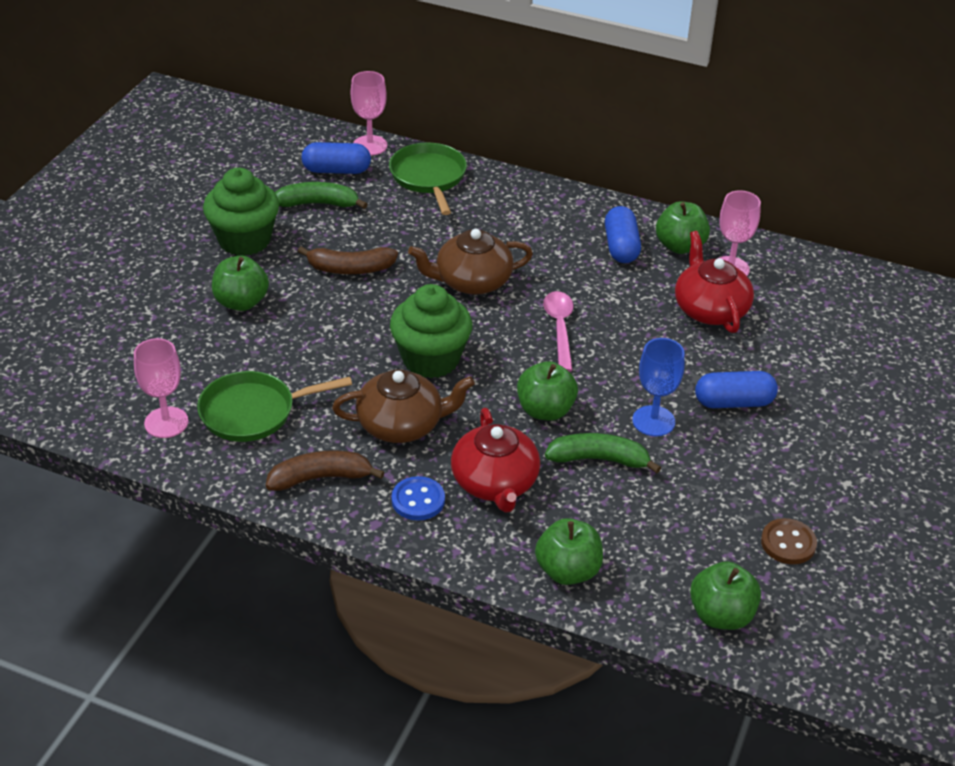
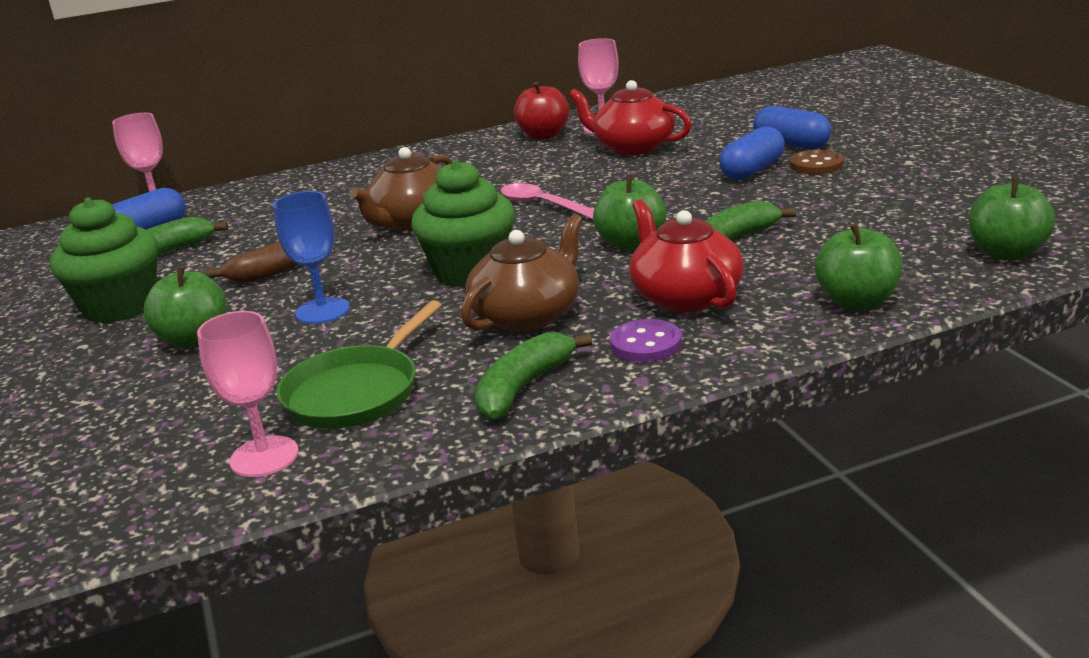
camera: 40 degrees left, 15 degrees down
brown banana [266,450,385,491] -> green banana [475,332,592,420]
green pan [389,142,467,215] -> none
blue button [392,476,445,520] -> purple button [610,319,682,362]
red teapot [451,408,540,513] -> red teapot turned 150 degrees counterclockwise [629,199,744,312]
blue capsule [605,206,641,263] -> blue capsule moved to [753,106,831,149]
blue goblet [632,338,685,436] -> blue goblet moved to [273,191,350,324]
green apple [656,201,710,254] -> red apple [514,82,570,140]
brown button [761,518,817,564] -> brown button moved to [790,150,844,175]

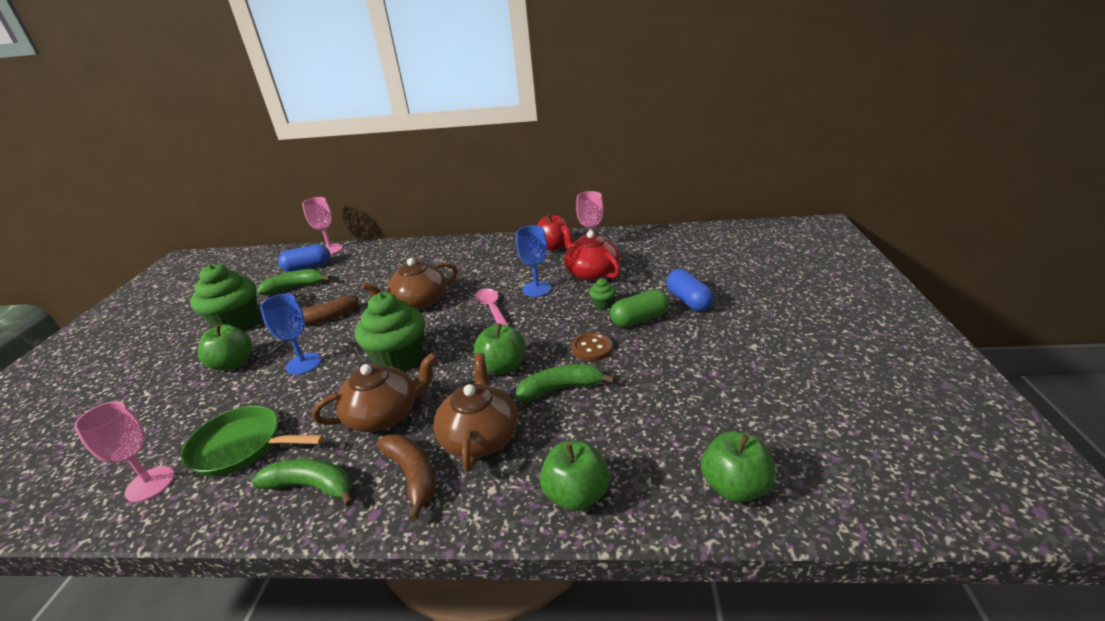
camera: 25 degrees right, 5 degrees up
green pan [277,300,442,429] -> green pan turned 45 degrees clockwise [181,406,324,476]
green banana [475,332,592,420] -> green banana turned 45 degrees clockwise [252,459,354,507]
purple button [610,319,682,362] -> brown banana [376,434,435,521]
red teapot [629,199,744,312] -> brown teapot [433,353,518,472]
blue capsule [719,126,785,180] -> green capsule [610,289,670,328]
brown button [790,150,844,175] -> brown button moved to [571,333,612,361]
none -> blue goblet [516,226,551,297]
none -> green cupcake [589,278,616,310]

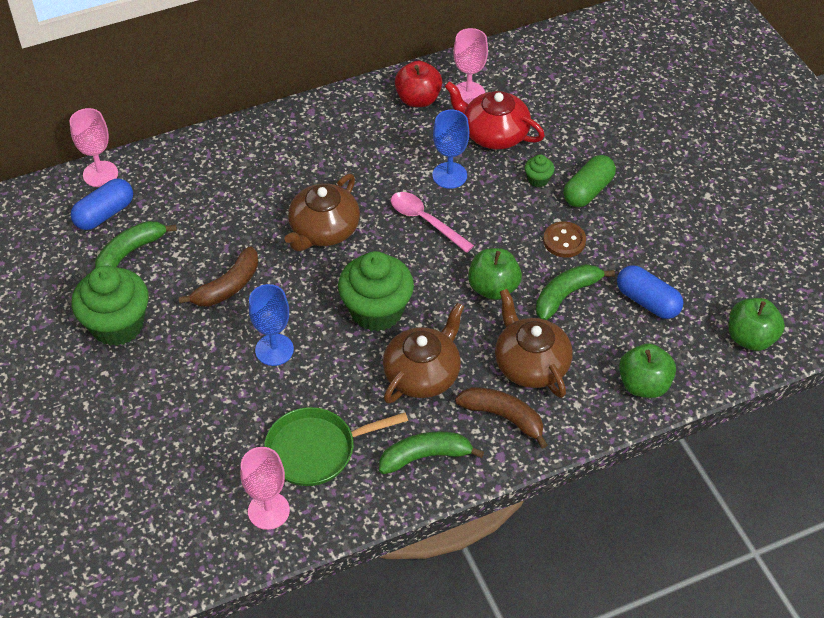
camera: 30 degrees left, 20 degrees up
green apple [198,324,252,371] -> none
blue capsule [666,269,714,311] -> blue capsule moved to [617,265,683,319]

